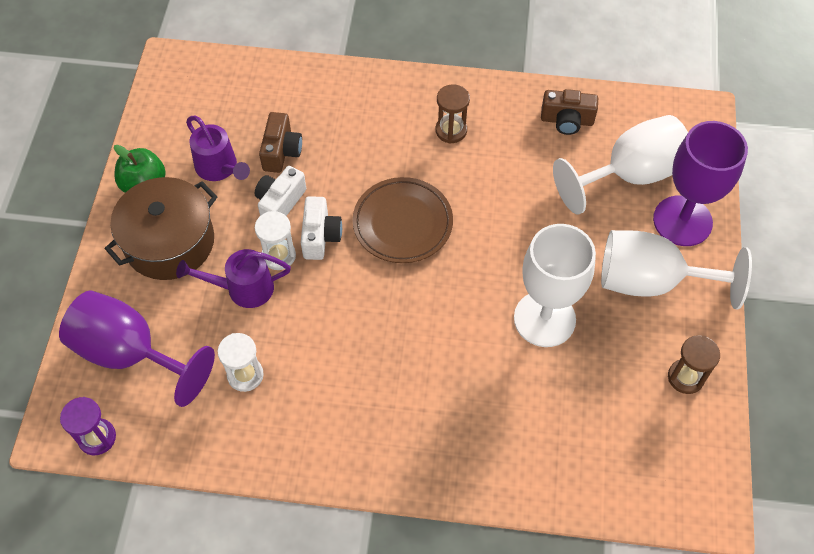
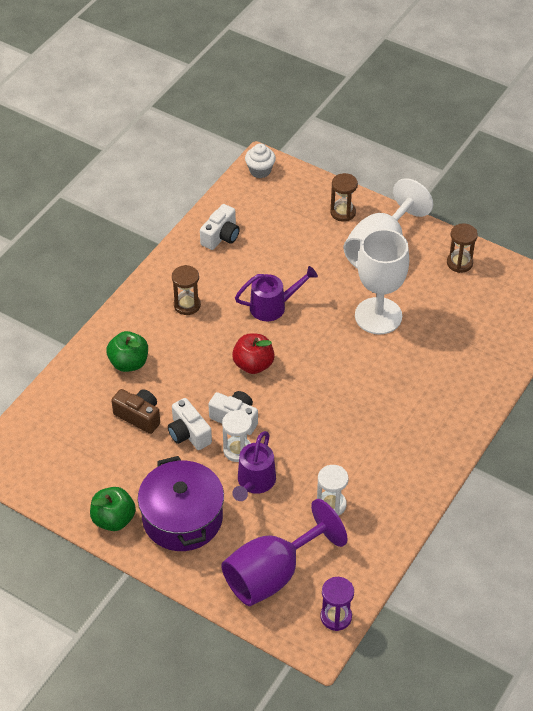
camera: 65 degrees left, 10 degrees down
brown pot [104,177,217,280] -> purple pot [138,456,224,551]
purple watering can [186,116,250,181] -> purple watering can moved to [235,266,318,321]
brown plate [353,177,453,263] -> red apple [232,333,275,374]
brown camera [541,89,598,135] -> white camera [200,204,240,250]
white goblet [553,115,688,215] -> none
purple goblet [653,121,748,246] -> brown hourglass [330,173,358,222]
none -> green apple [106,331,148,372]
none -> white cupcake [245,143,276,178]

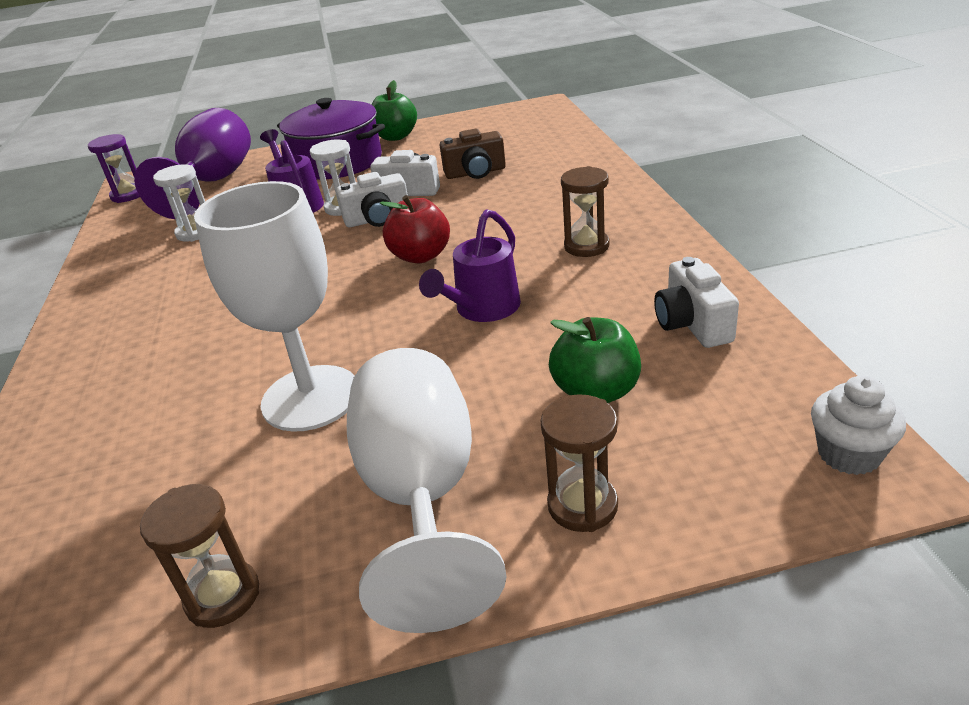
camera: 140 degrees right, 15 degrees down
green apple [106,331,148,372] -> green apple moved to [549,317,641,403]

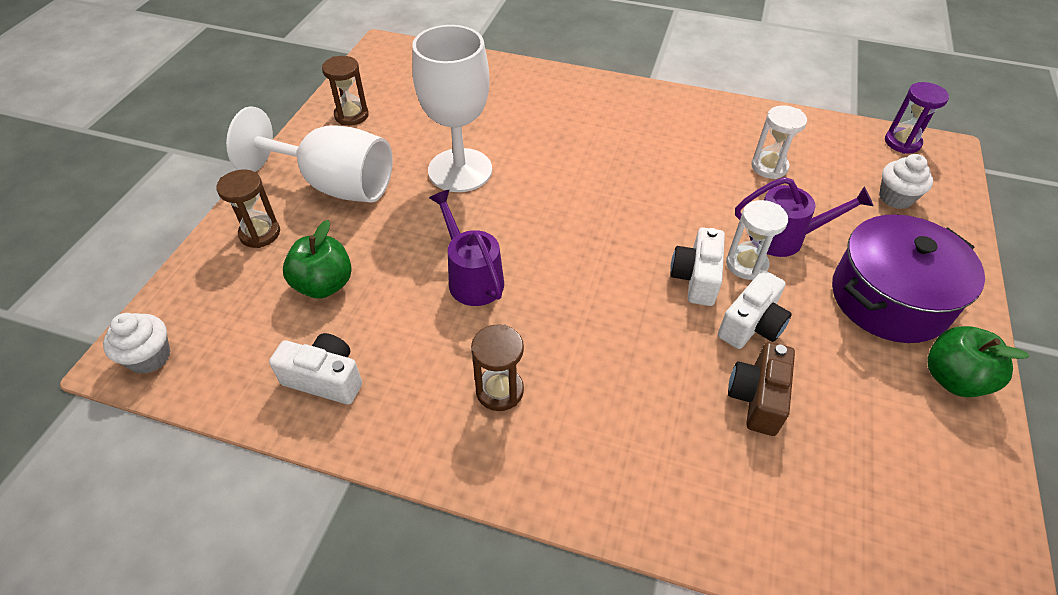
camera: 115 degrees right, 15 degrees up
purple goblet [134,108,251,219] -> white cupcake [879,154,933,209]
red apple [380,195,450,263] -> none

